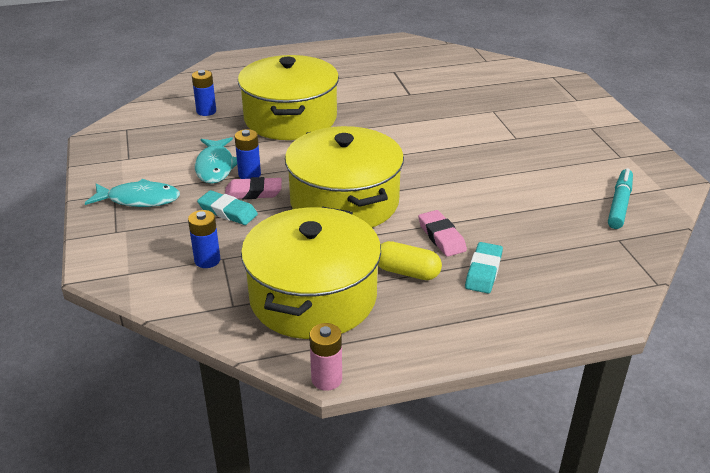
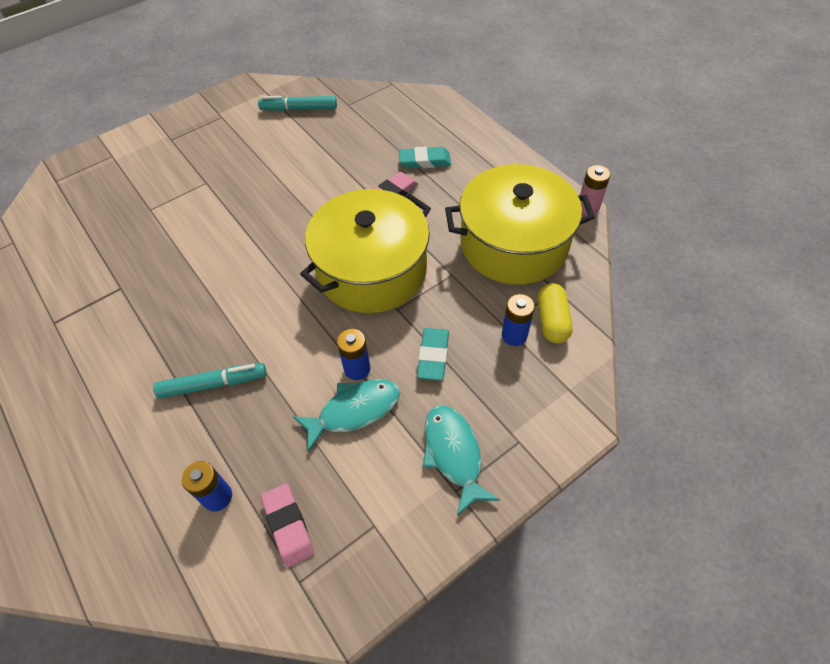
camera: 110 degrees left, 20 degrees up
pink eraser [225,177,282,199] -> pink eraser moved to [261,484,314,567]
yellow pot [238,55,339,140] -> turquoise marker [153,363,266,399]
yellow capsule [378,241,442,280] -> yellow capsule moved to [538,283,573,343]

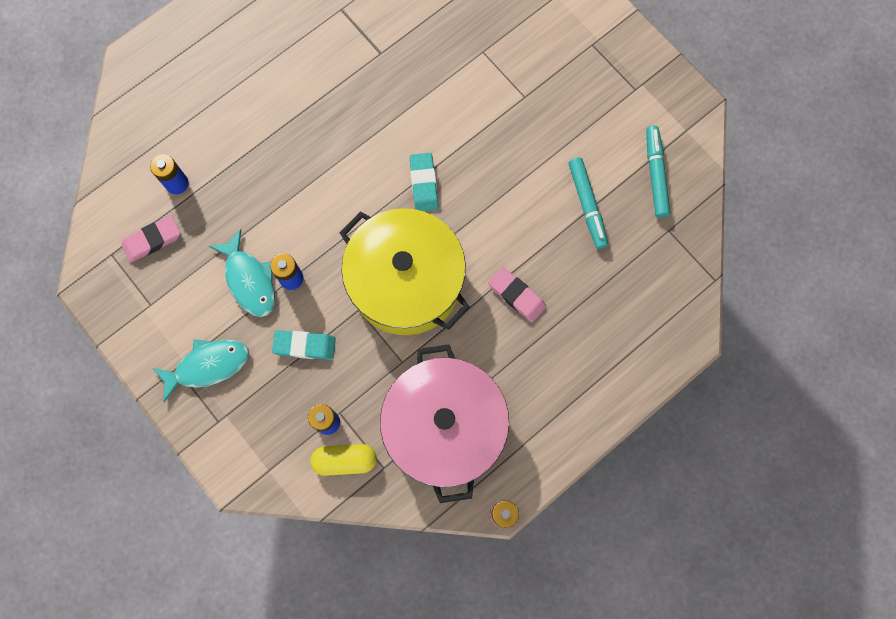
camera: 85 degrees right, 20 degrees up
turquoise marker [153,363,266,399] -> turquoise marker moved to [569,157,608,249]
turquoise eraser [399,146,451,169] -> turquoise eraser moved to [409,153,438,211]
yellow pot [445,164,595,285] -> pink pot [380,344,509,503]

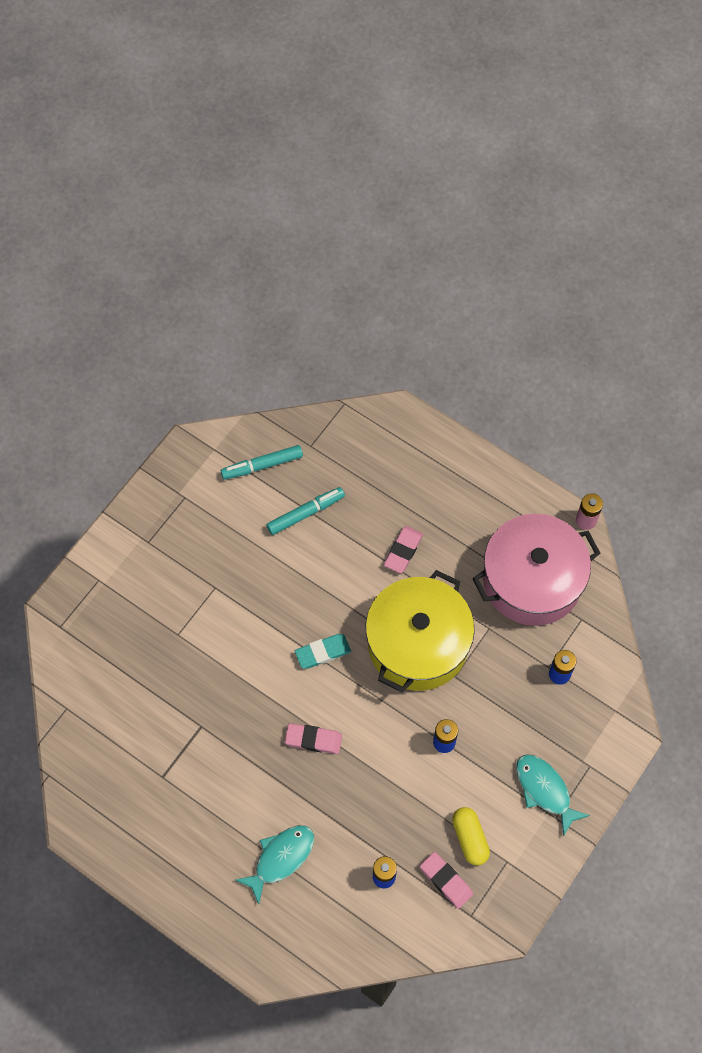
camera: 105 degrees left, 10 degrees down
turquoise fish [209,229,275,317] -> turquoise fish moved to [236,825,314,904]
turquoise eraser [272,331,336,360] -> none
yellow capsule [310,444,377,476] -> yellow capsule moved to [452,807,490,865]
none -> pink eraser [285,723,342,754]

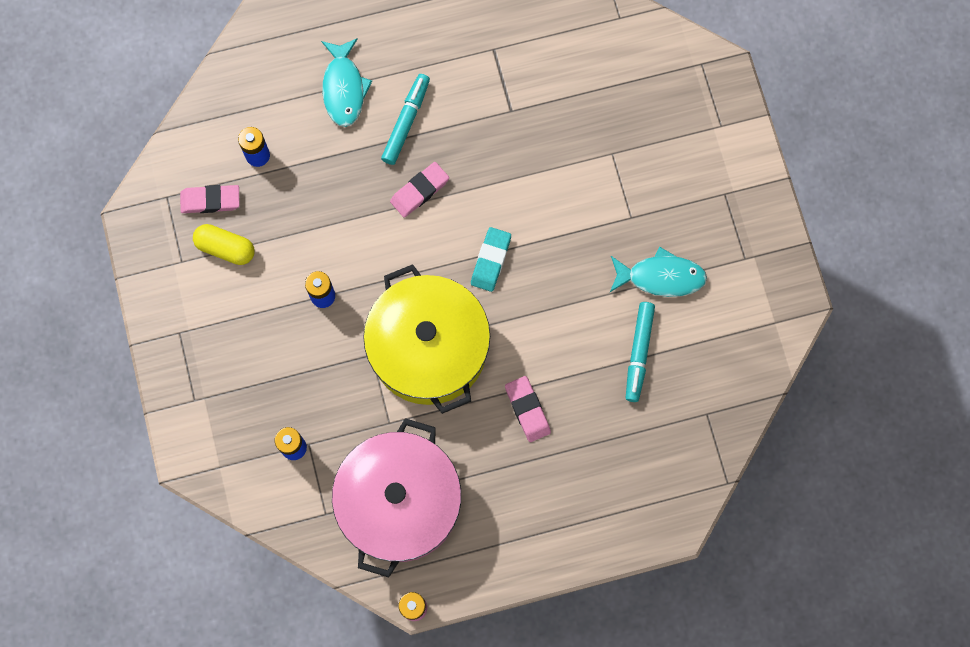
camera: 130 degrees right, 10 degrees up
turquoise marker [221,445,303,480] -> turquoise marker moved to [381,74,430,165]
turquoise fish [516,754,590,837] -> turquoise fish moved to [610,247,707,297]

